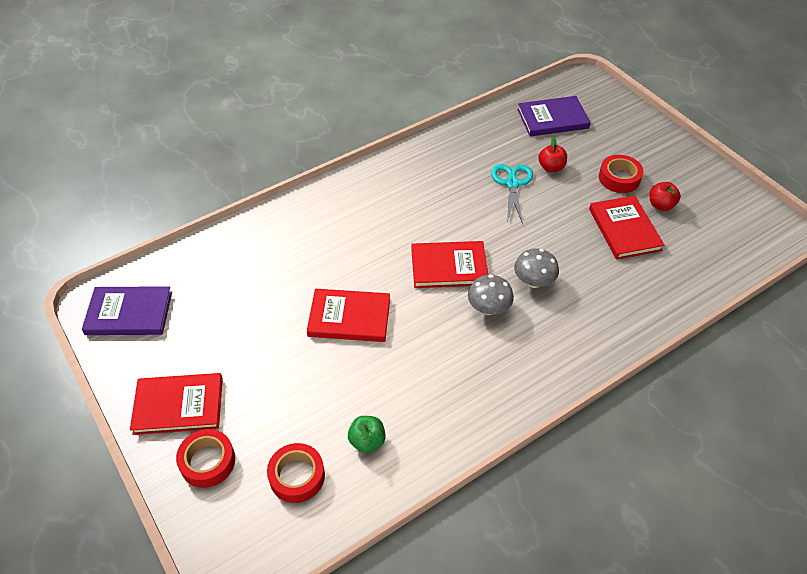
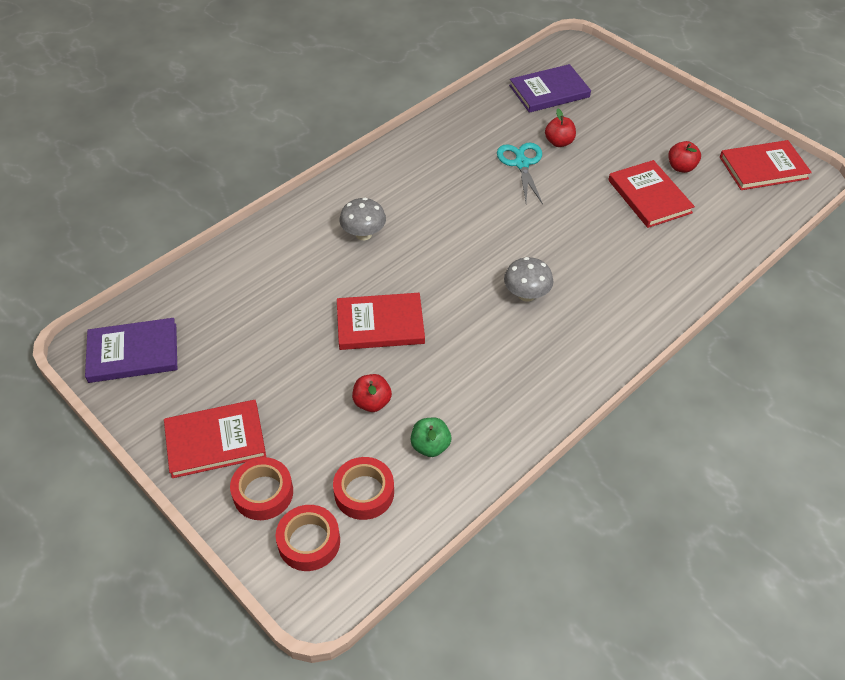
camera: 10 degrees left, 0 degrees up
red book [411,241,488,288] -> red book moved to [720,140,812,190]
grey mushroom [514,248,559,288] -> grey mushroom moved to [340,197,386,240]
red tape [599,155,643,193] -> red tape moved to [276,505,340,571]
none -> red apple [352,374,392,412]

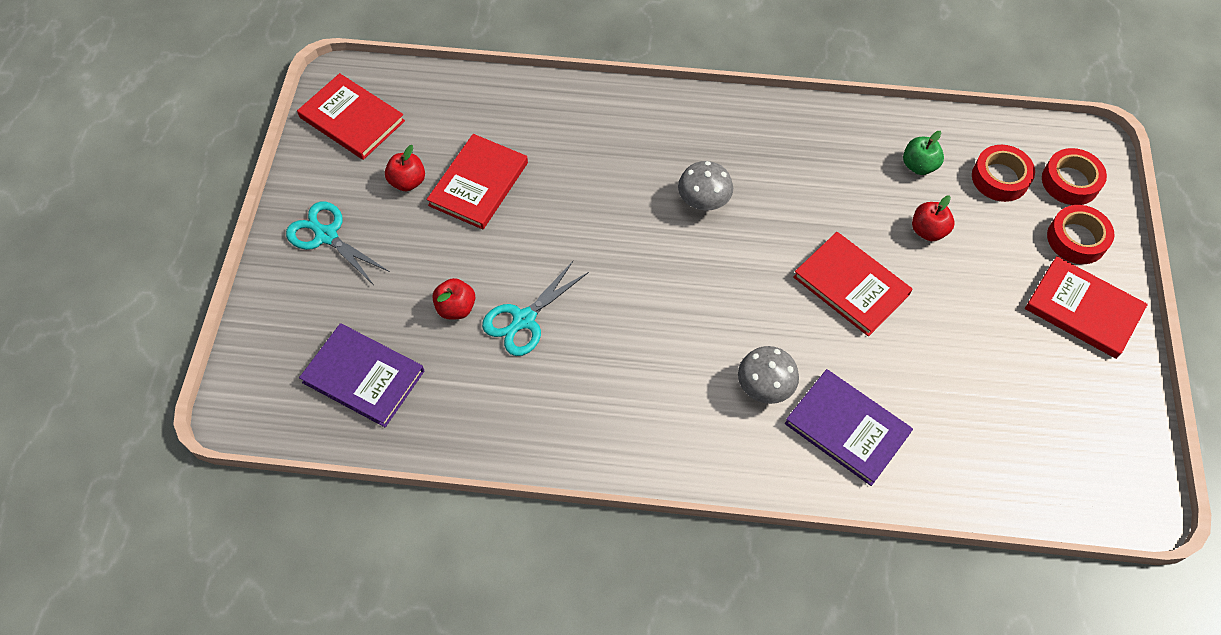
camera: 130 degrees left, 10 degrees up
purple book [85,318,177,383] -> purple book moved to [785,369,913,486]
none -> turquoise scissors [286,202,390,284]

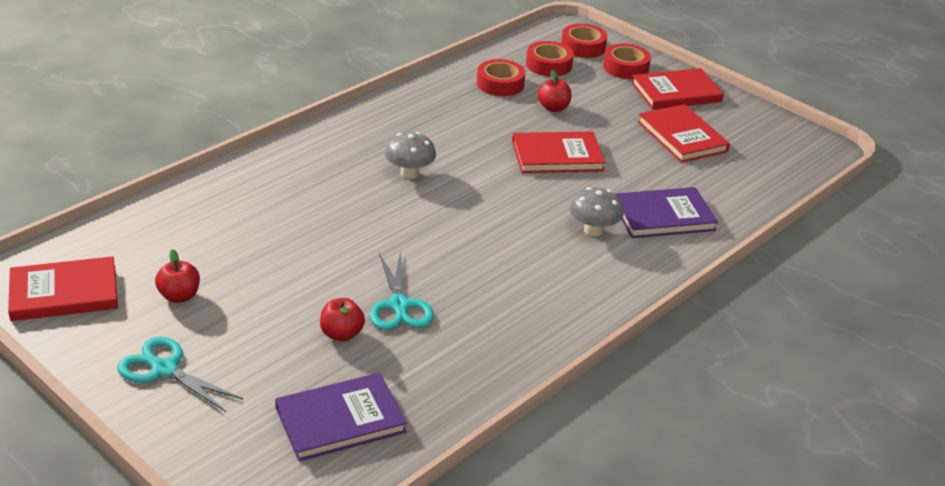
camera: 55 degrees left, 25 degrees down
turquoise scissors [286,202,390,284] -> turquoise scissors turned 45 degrees clockwise [117,337,243,412]
red book [427,134,528,230] -> red book moved to [638,104,730,163]
green apple [903,131,944,175] -> red tape [477,59,525,96]

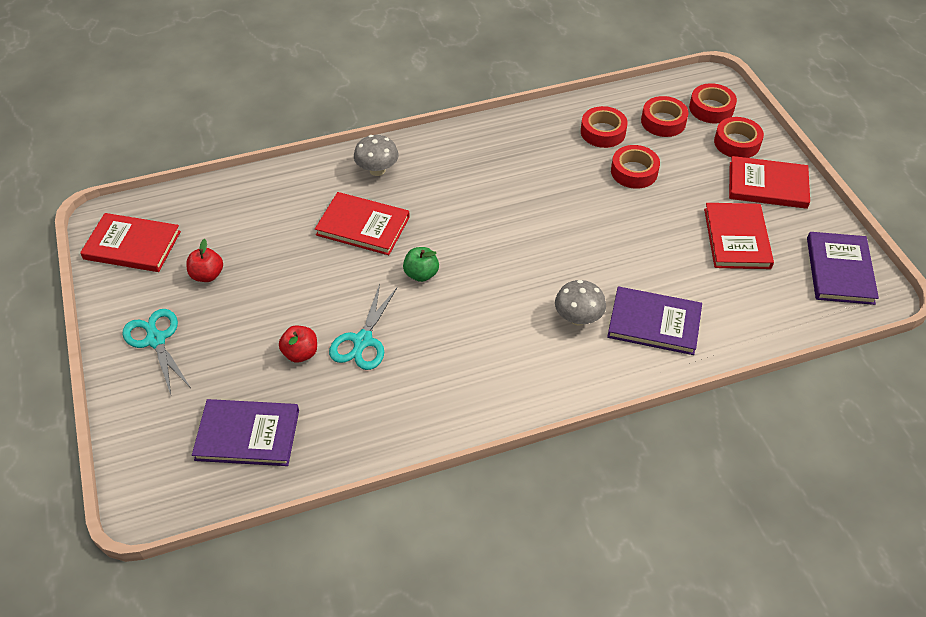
camera: 30 degrees right, 15 degrees up
grey mushroom [385,132,436,179] -> grey mushroom moved to [354,135,399,176]
red book [512,131,606,173] -> red book moved to [315,192,410,255]
red apple [538,70,571,112] -> red tape [611,145,660,189]
none -> green apple [403,247,439,282]
none -> purple book [807,232,879,305]

